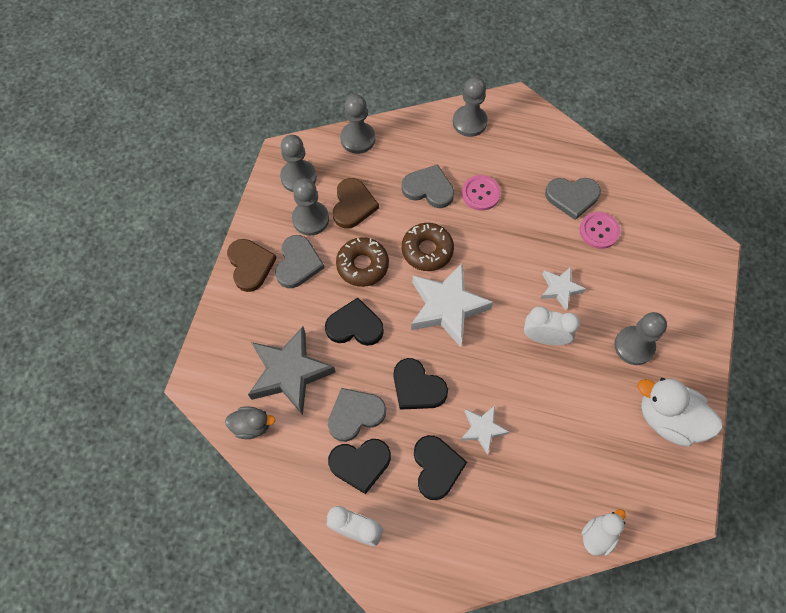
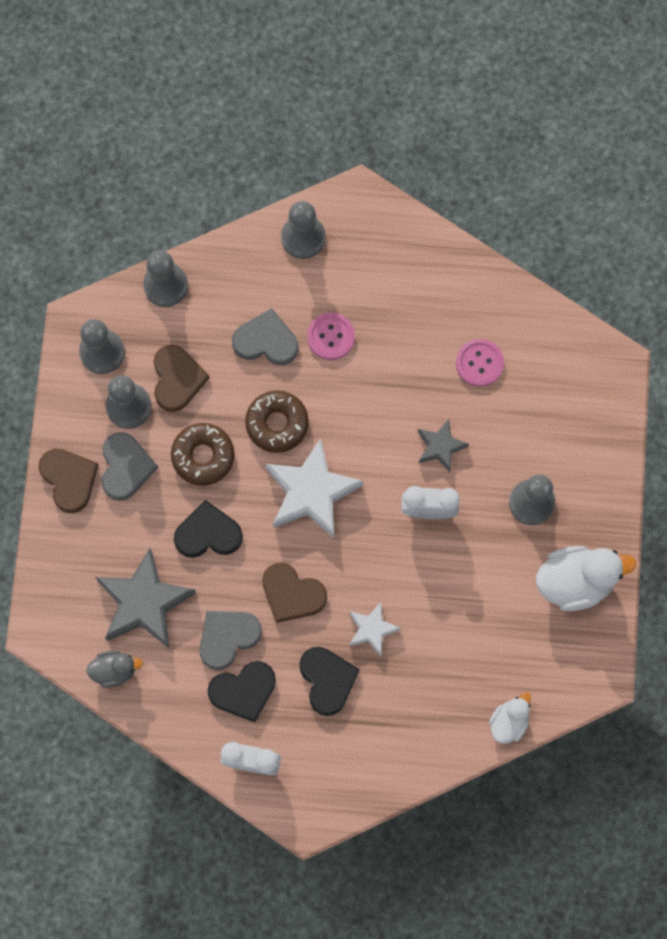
camera: 10 degrees left, 10 degrees up
black heart [394,358,448,410] -> brown heart [262,563,327,623]
white star [541,267,586,310] -> grey star [418,419,469,472]
grey heart [545,178,601,220] -> none
white duck [638,378,722,447] -> white duck turned 150 degrees clockwise [536,546,637,611]

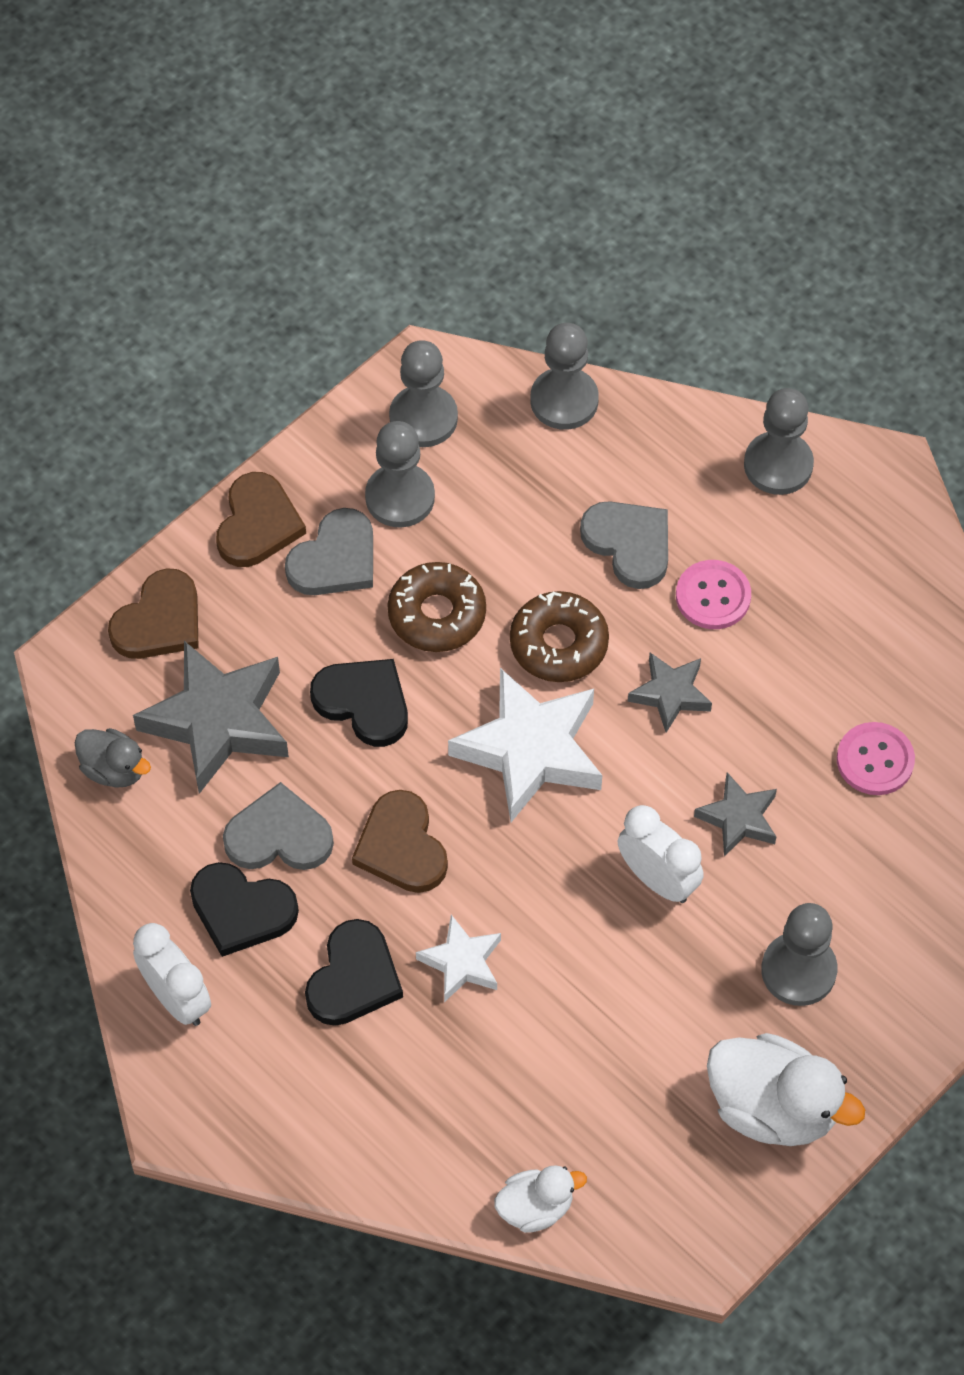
camera: 40 degrees right, 15 degrees down
brown heart [154,345,210,412] -> brown heart moved to [108,568,199,659]
none -> grey star [628,653,712,733]

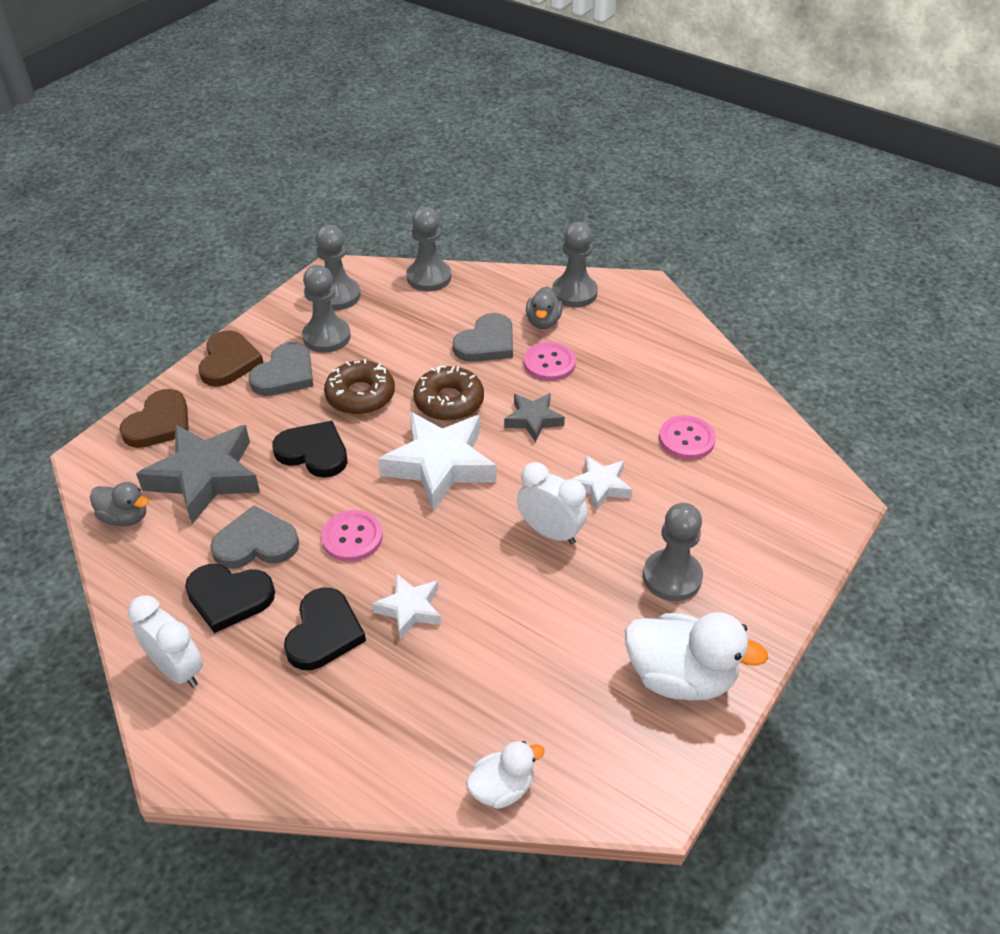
camera: 10 degrees left, 15 degrees down
brown heart [352,790,448,893] -> pink button [321,510,383,562]
grey heart [580,501,668,589] -> grey heart turned 90 degrees clockwise [453,313,513,362]
grey star [694,772,777,857] -> white star [572,455,632,511]
none -> grey duck [526,286,563,329]

